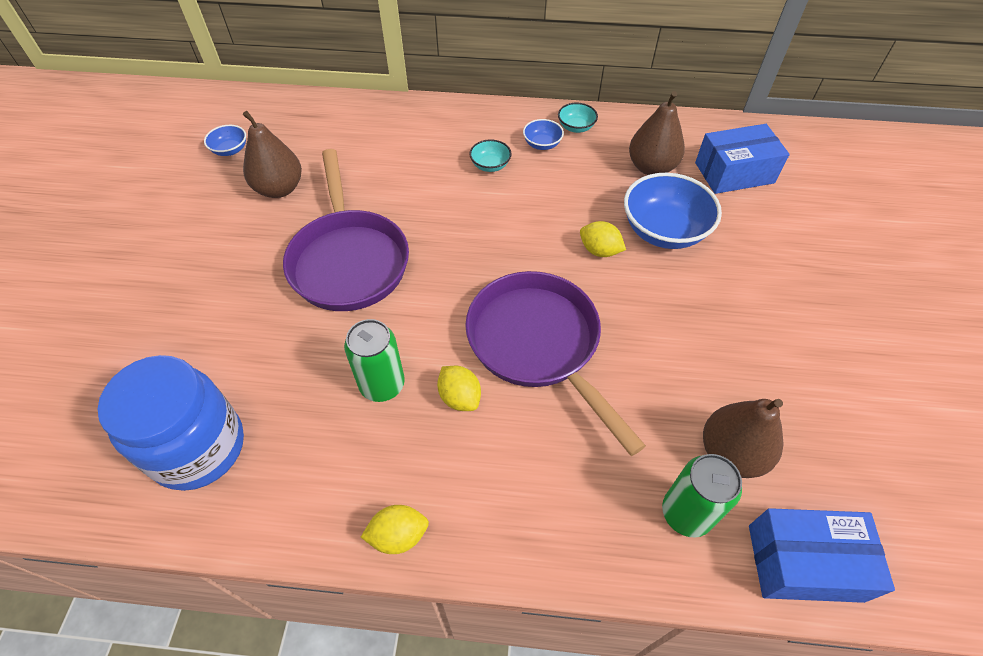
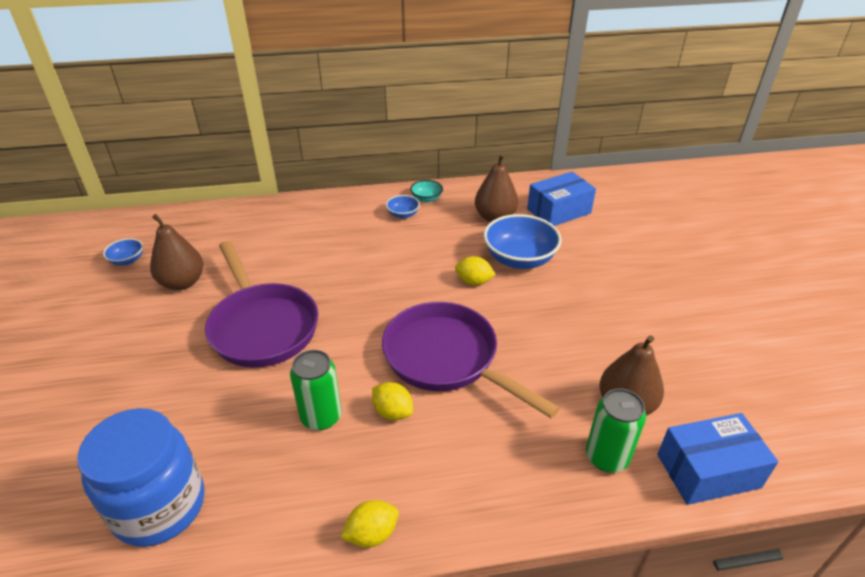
camera: 15 degrees left, 15 degrees down
turquoise bowl [469,139,512,172] -> none

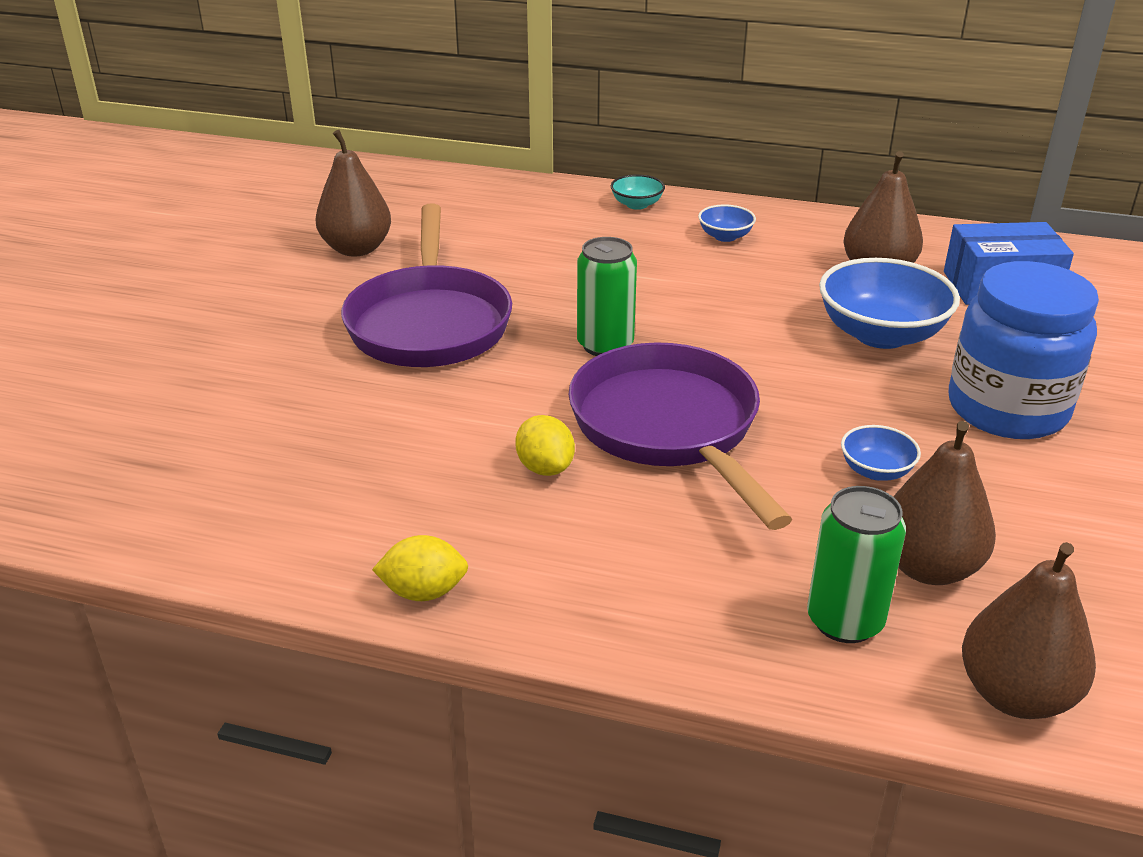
camera: 25 degrees right, 5 degrees down
blue jar [77,408,205,547] -> blue jar moved to [949,261,1099,439]
blue bowl [103,238,143,265] -> blue bowl moved to [841,425,921,481]
green can [290,350,342,430] -> green can moved to [577,237,637,356]
turquoise bowl [410,180,443,203] -> turquoise bowl moved to [611,175,665,210]
yellow lemon [455,256,496,285] -> none
blue box [657,413,778,505] -> brown pear [962,542,1096,719]

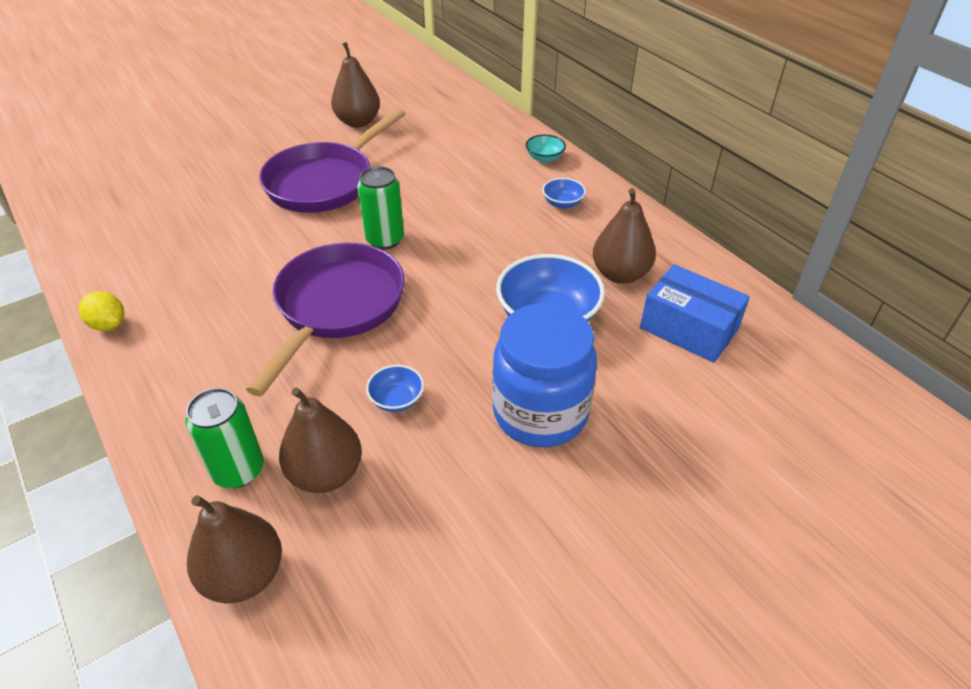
camera: 40 degrees right, 10 degrees up
yellow lemon [515,415,575,476] -> none

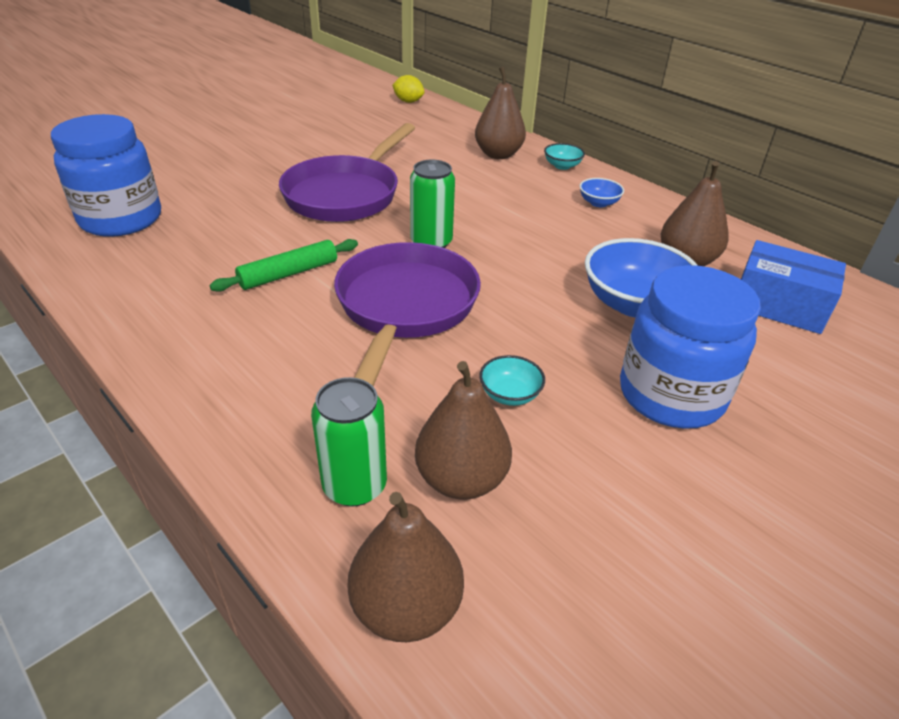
camera: 10 degrees left, 5 degrees down
yellow lemon [79,291,125,331] -> yellow lemon moved to [392,75,425,103]
brown pear [331,42,380,127] -> brown pear moved to [475,67,526,159]
blue bowl [366,365,424,412] -> turquoise bowl [479,355,545,406]
none -> blue jar [51,114,161,237]
none -> green rolling pin [209,239,358,292]

